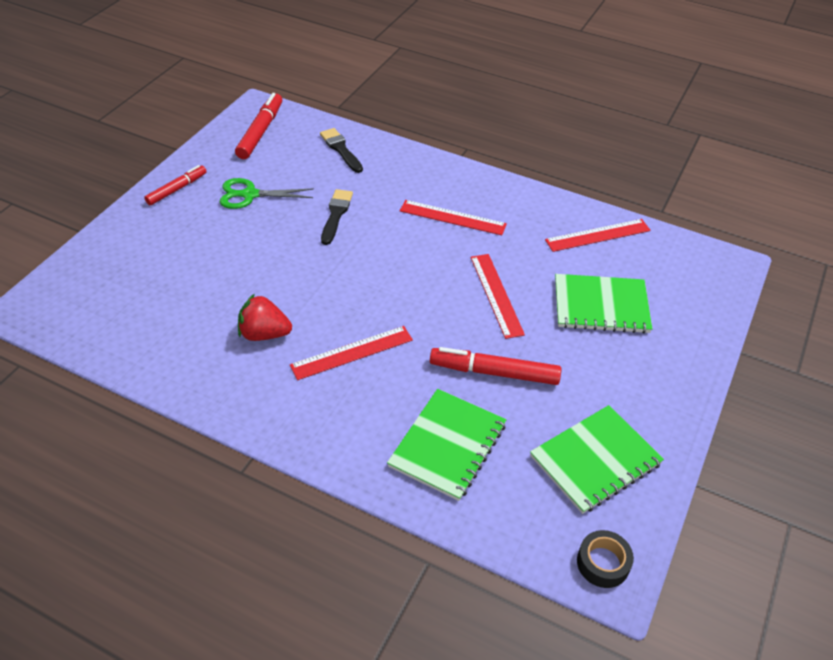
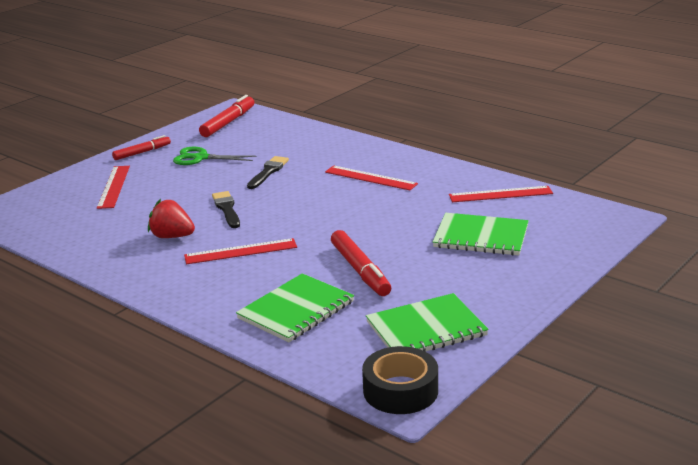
camera: 15 degrees right, 20 degrees down
black brush [320,128,363,173] -> black brush moved to [212,191,240,228]
red marker [430,347,561,385] -> red marker turned 135 degrees counterclockwise [331,230,391,296]
red ruler [471,254,525,339] -> red ruler moved to [97,166,130,209]
black tape [577,530,634,588] -> black tape [362,346,438,414], size x1.53

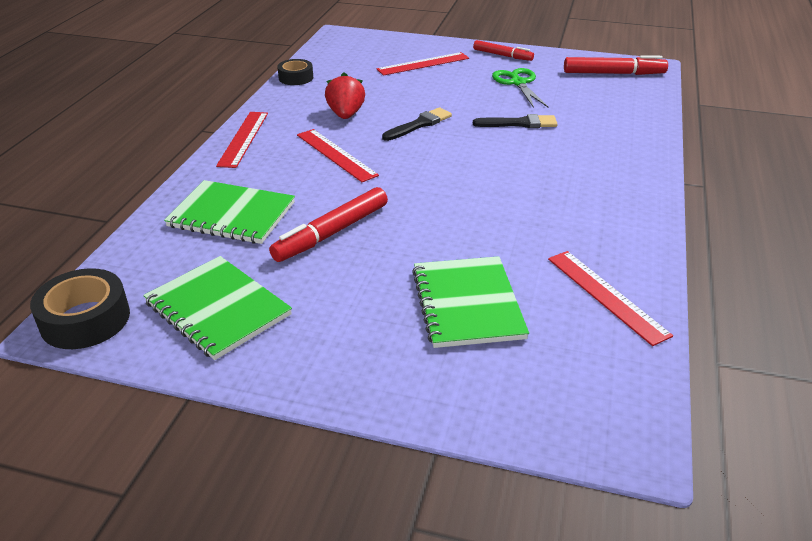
camera: 65 degrees right, 10 degrees up
red ruler [325,166,418,190] -> red ruler moved to [216,112,268,168]
none -> black tape [277,59,313,85]

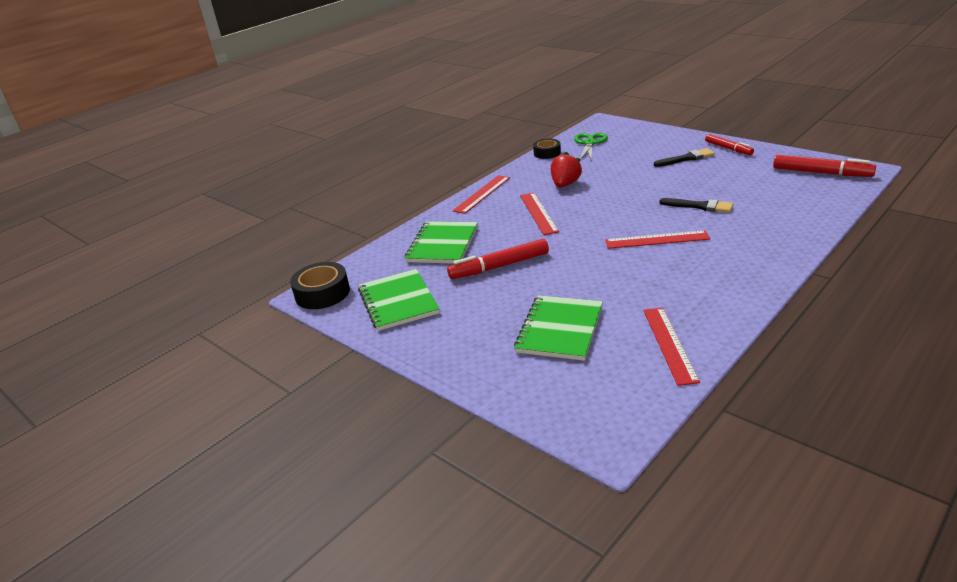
camera: 30 degrees right, 5 degrees down
green notebook [164,180,295,244] -> green notebook turned 60 degrees clockwise [405,221,478,264]
red ruler [377,52,469,76] -> red ruler moved to [605,230,710,249]
black brush [382,107,452,141] -> black brush moved to [654,148,715,167]
green scissors [492,68,548,108] -> green scissors moved to [574,133,608,160]

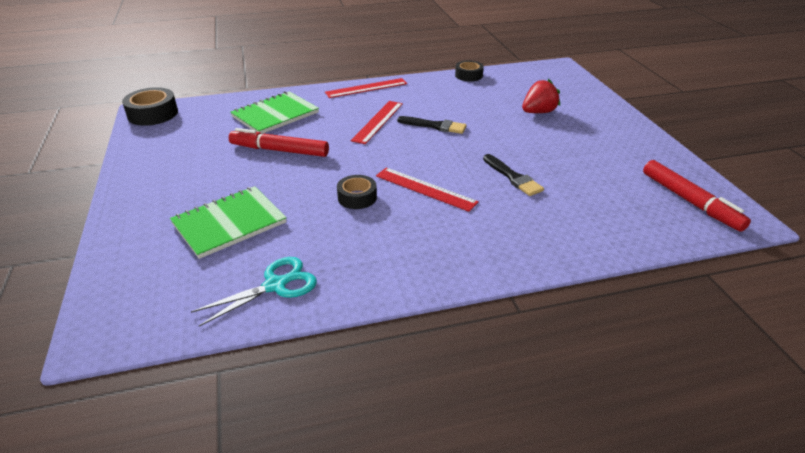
camera: 30 degrees right, 5 degrees up
green notebook [358,269,439,331] -> none
red strawberry [551,152,582,188] -> red strawberry moved to [522,79,560,113]
green scissors [574,133,608,160] -> none
red ruler [643,307,700,386] -> turquoise scissors [191,257,317,327]
black brush [654,148,715,167] -> black brush moved to [397,116,467,134]
red marker [705,134,754,155] -> none
none -> black tape [337,175,377,209]

